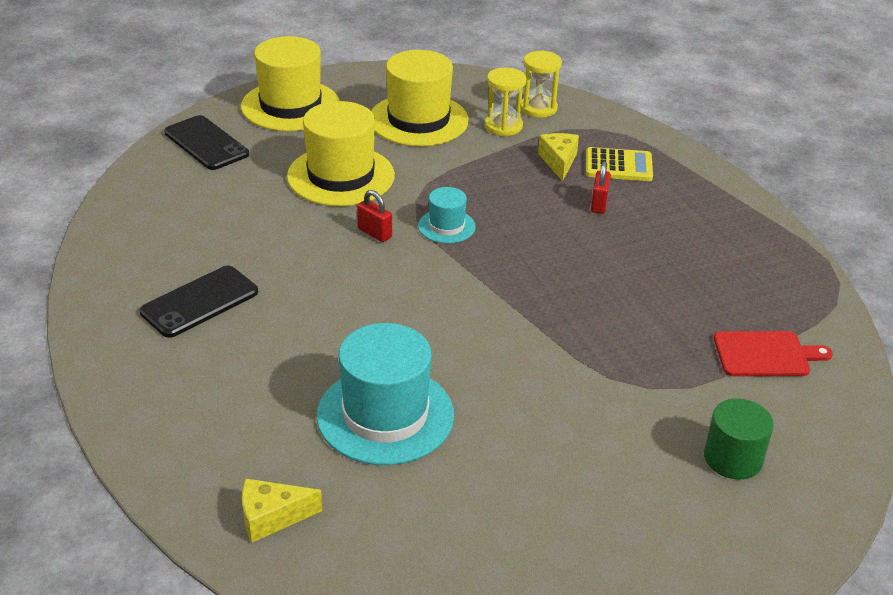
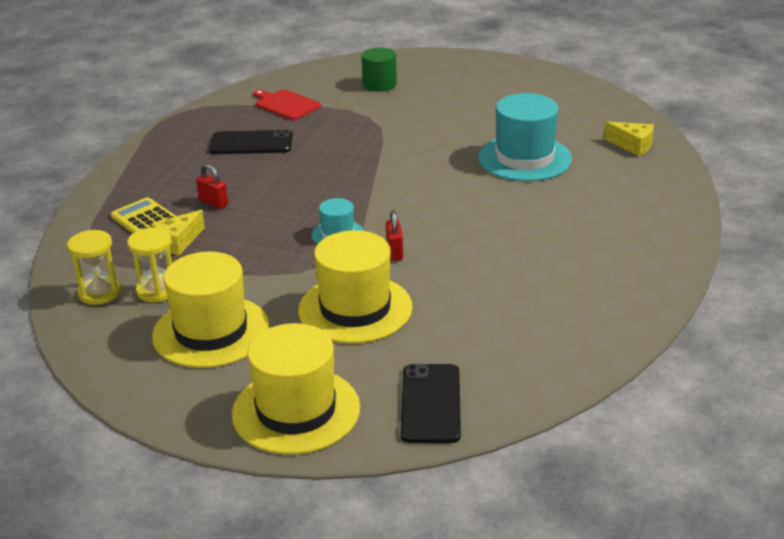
camera: 135 degrees left, 5 degrees down
black phone [140,266,258,338] -> black phone moved to [209,129,293,154]
red padlock [591,161,611,214] -> red padlock turned 75 degrees clockwise [196,164,228,209]

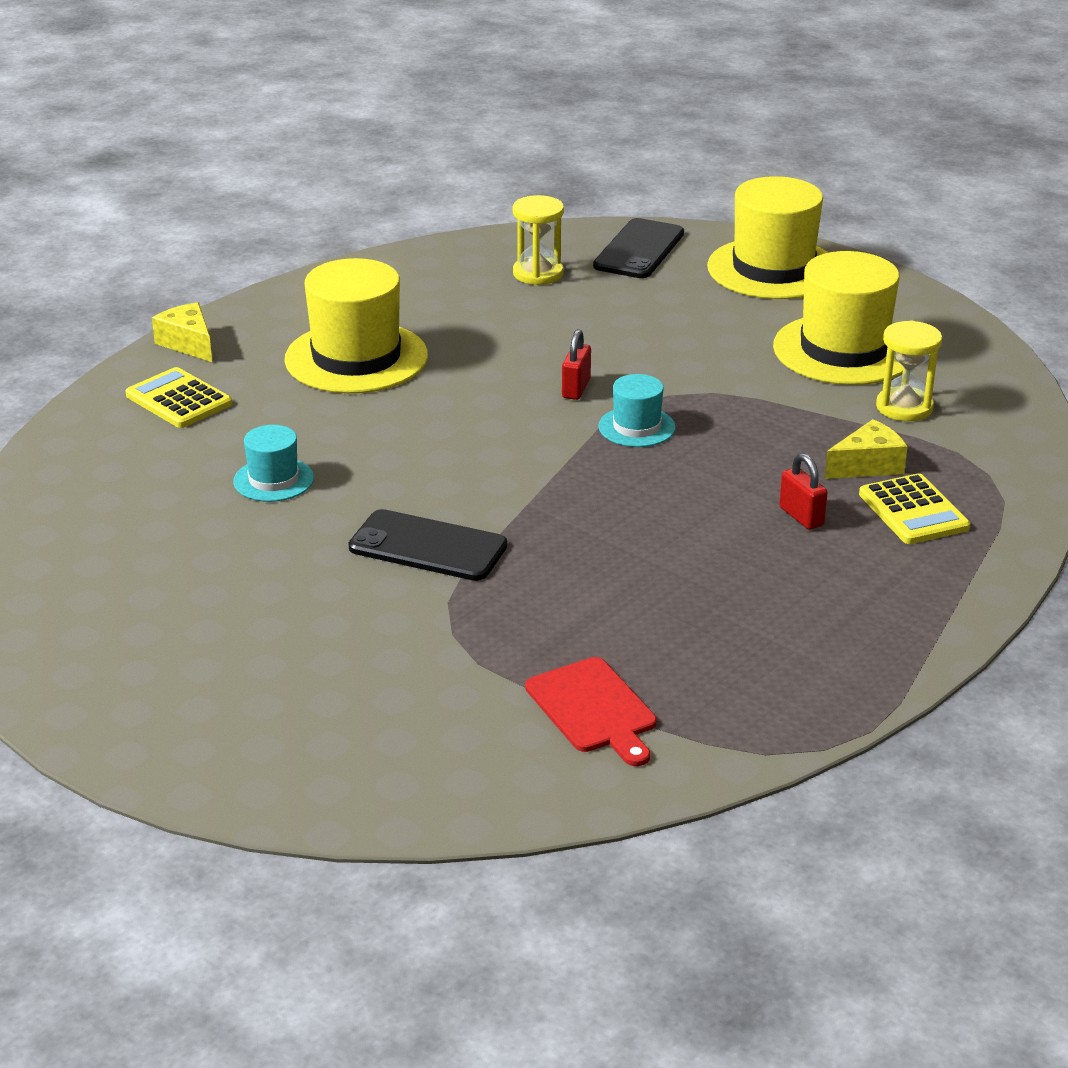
camera: 160 degrees left, 0 degrees up
yellow hourglass [67,230,121,305] -> yellow hourglass moved to [513,195,564,285]
black phone [209,129,293,154] -> black phone moved to [349,509,507,581]
yellow hat [298,230,412,344] -> yellow hat moved to [285,258,428,393]
green cylinder [362,47,397,91] -> none
turquoise hat [478,93,572,181] -> turquoise hat [233,425,314,502], size x0.51
yellow cheese [604,122,654,156] -> yellow cheese moved to [152,302,212,362]
none -> yellow calculator [125,367,232,428]

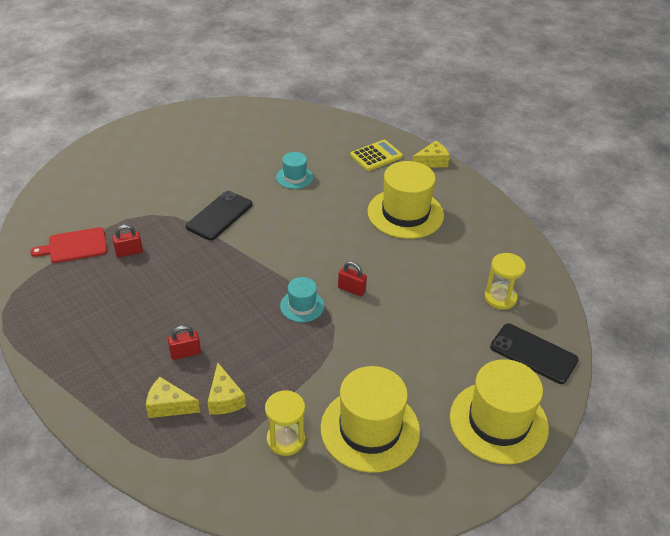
camera: 100 degrees right, 10 degrees up
yellow calculator [859,473,970,544] -> yellow cheese [146,377,200,418]
none -> red padlock [112,225,143,257]

